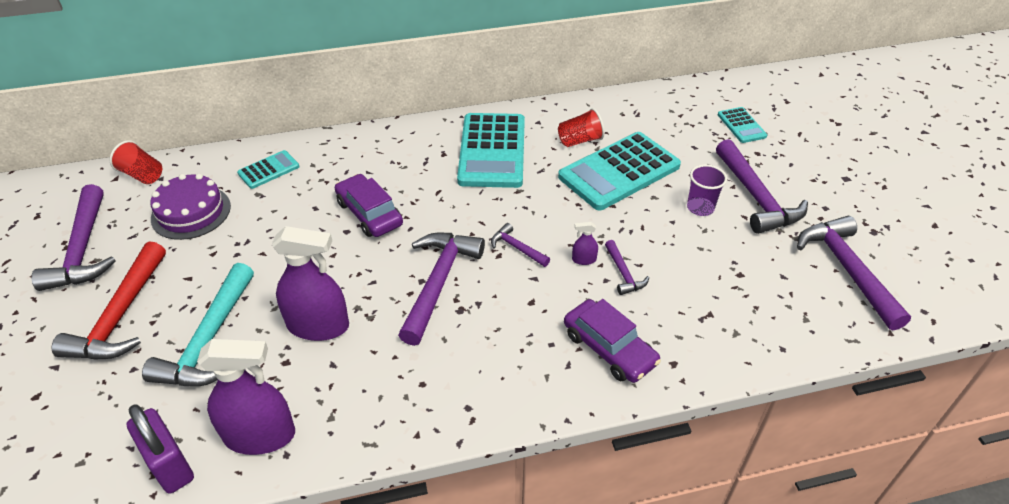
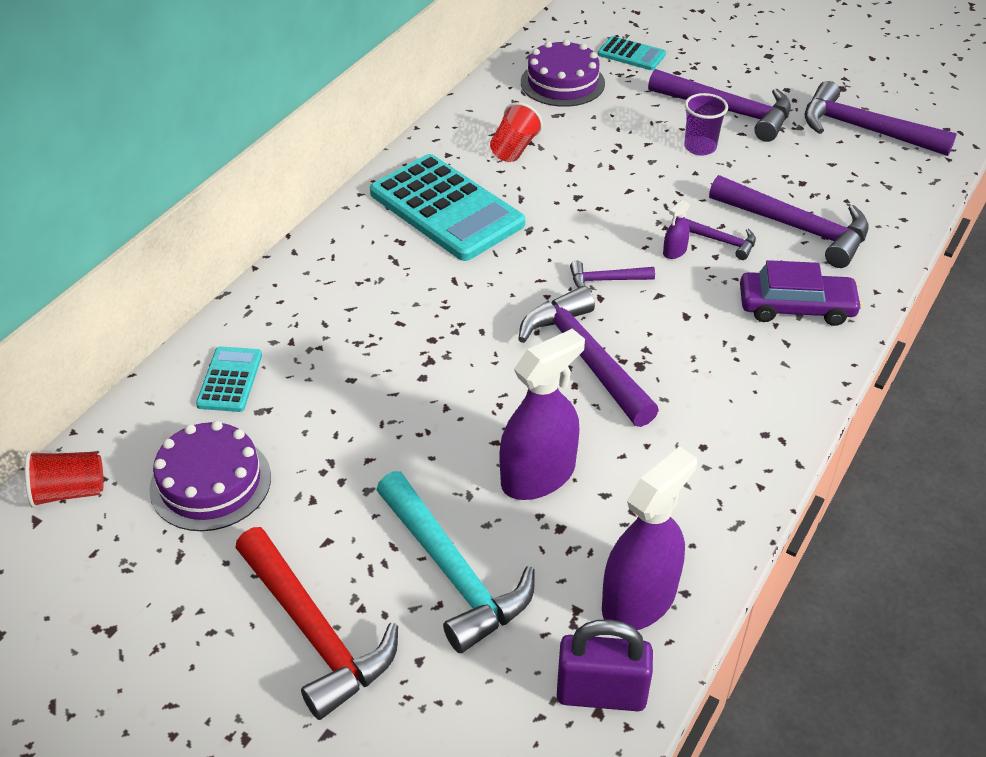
camera: 45 degrees left, 0 degrees up
purple hammer [32,184,116,291] -> purple hammer moved to [709,175,869,268]
purple car [335,174,403,237] -> none
turquoise calculator [558,132,681,210] -> none
none -> purple cake [521,39,605,107]

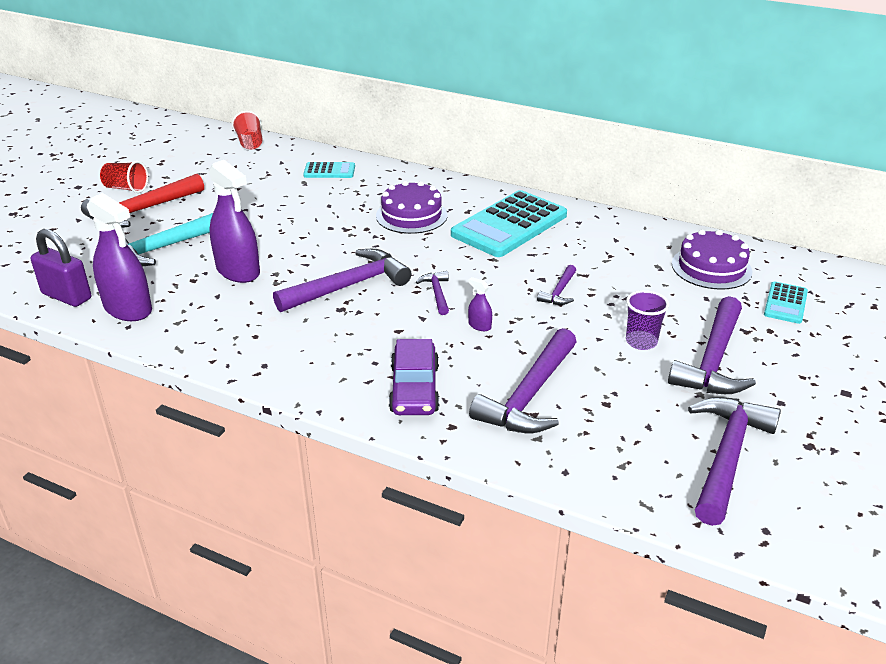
camera: 85 degrees right, 10 degrees down
purple cake [149,421,271,531] -> purple cake moved to [376,181,447,234]
red cup [490,102,543,162] -> red cup moved to [100,161,148,193]
purple padlock [557,619,653,711] -> purple padlock turned 60 degrees counterclockwise [31,229,91,307]
purple hammer [685,218,756,260] -> purple hammer moved to [537,265,576,305]

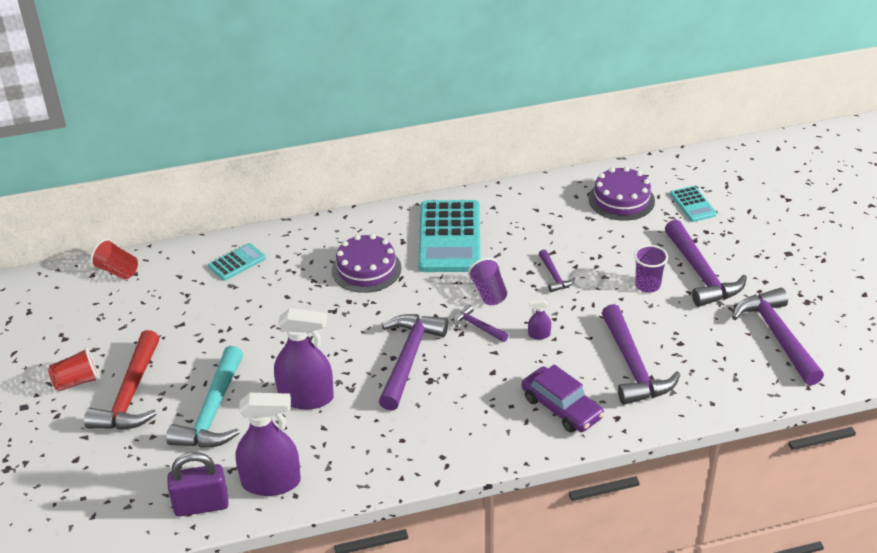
camera: 40 degrees left, 5 degrees up
none -> purple cup [468,258,507,305]

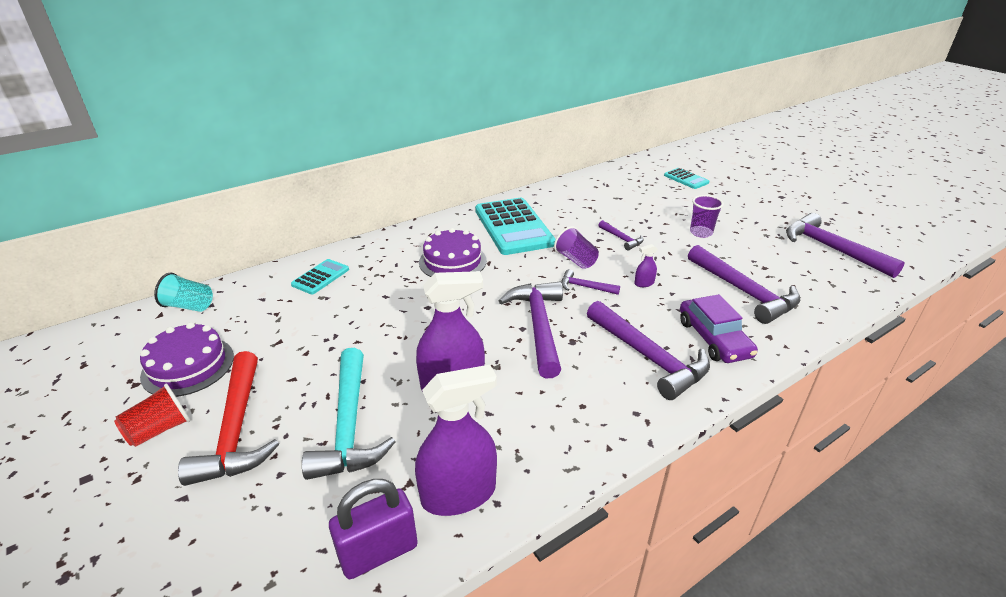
camera: 20 degrees left, 5 degrees down
red cup [90,239,138,279] -> turquoise cup [154,272,213,312]
purple car [522,364,604,433] -> purple car turned 45 degrees clockwise [680,294,758,363]
purple cake [588,167,655,221] -> purple cake moved to [140,322,234,397]
purple hammer [665,219,747,307] -> purple hammer moved to [587,301,710,400]

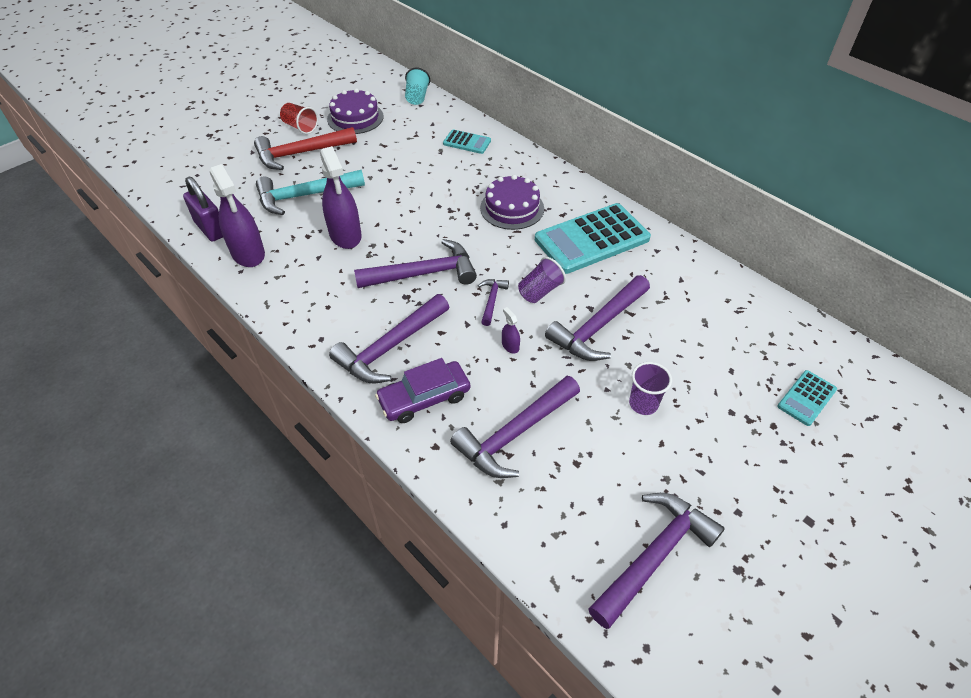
camera: 80 degrees right, 15 degrees up
purple hammer [599,220,644,250] -> purple hammer [545,275,650,361], size x2.04

